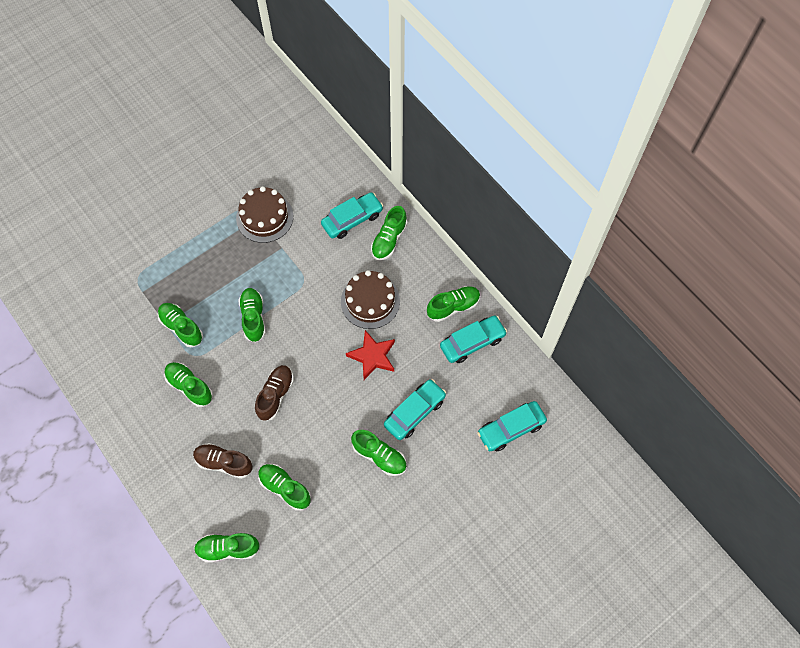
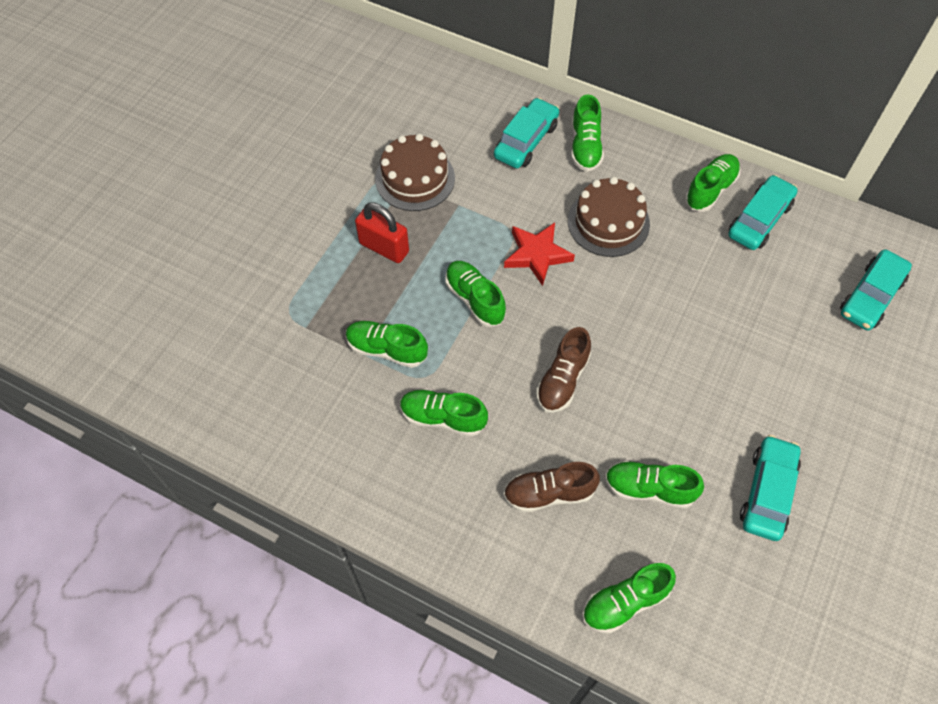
camera: 25 degrees left, 5 degrees down
brown shoe [255,365,294,421] -> brown shoe turned 150 degrees counterclockwise [536,327,591,413]
red star [346,330,395,380] -> red star moved to [504,223,575,286]
green shoe [351,430,407,476] -> none
turquoise car [384,379,446,440] -> turquoise car moved to [740,435,801,541]
none -> red padlock [355,202,409,263]

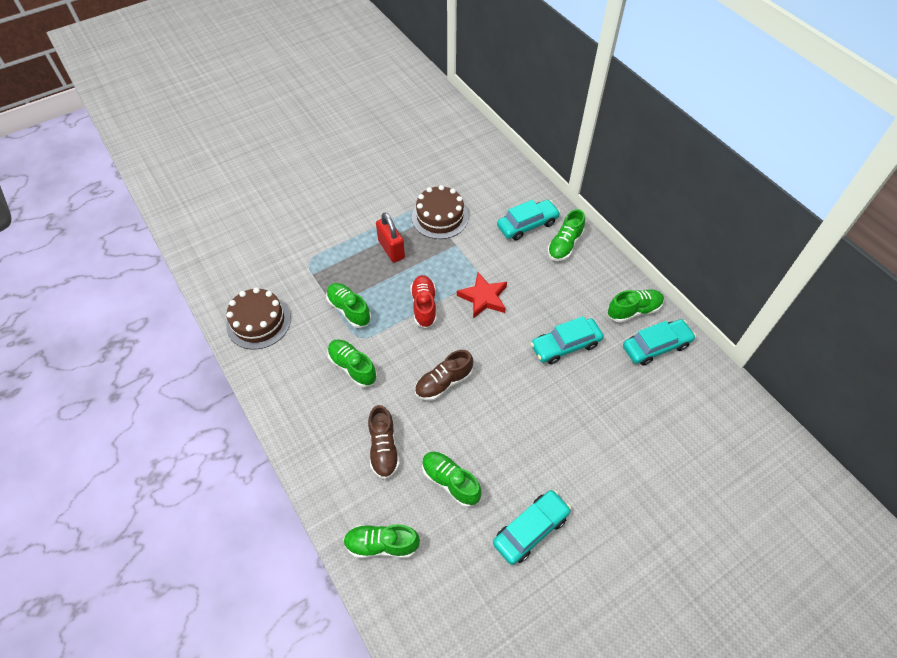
camera: 30 degrees right, 5 degrees down
green shoe [445,261,506,327] -> red shoe [410,275,437,328]
brown shoe [503,462,600,513] -> brown shoe turned 120 degrees counterclockwise [368,405,400,479]
brown cake [568,177,650,257] -> brown cake moved to [226,287,291,349]
turquoise car [840,249,912,330] -> turquoise car moved to [531,316,603,364]

